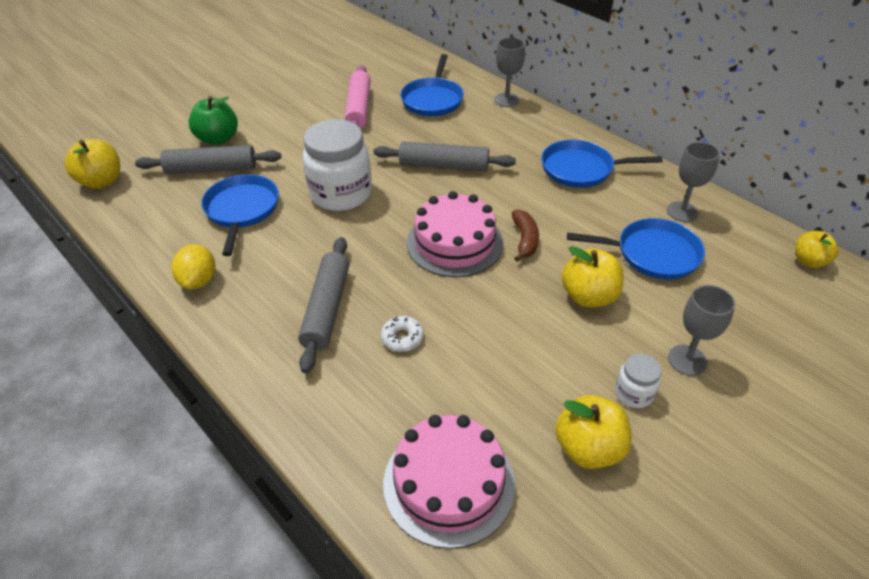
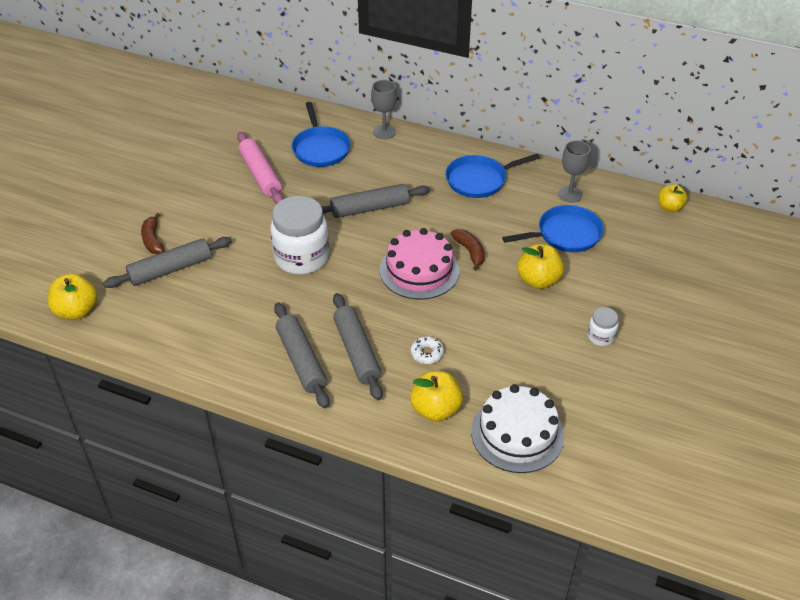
camera: 25 degrees left, 0 degrees up
yellow lemon [172,244,215,290] -> none
green apple [188,96,238,145] -> brown banana [141,213,164,254]
blue pan [201,174,279,256] -> none
pink cake [383,415,515,549] -> white cake [471,384,564,473]
yellow apple [555,395,631,469] -> yellow apple moved to [410,371,463,422]
grey goblet [668,285,735,376] -> none
none -> grey rolling pin [274,302,329,408]

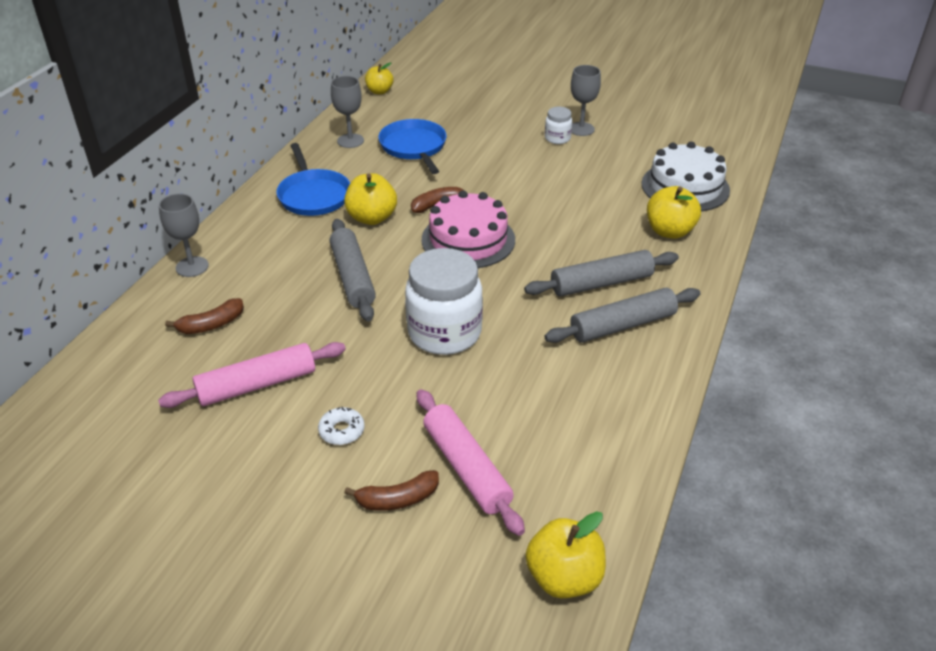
camera: 90 degrees left, 5 degrees down
grey rolling pin [103,237,232,288] -> pink rolling pin [417,389,525,536]
blue pan [292,102,351,167] -> brown banana [165,298,244,334]
white donut [410,336,444,364] -> white donut moved to [318,407,365,445]
yellow apple [517,244,564,289] -> yellow apple moved to [344,173,397,225]
none -> grey goblet [571,65,601,136]

